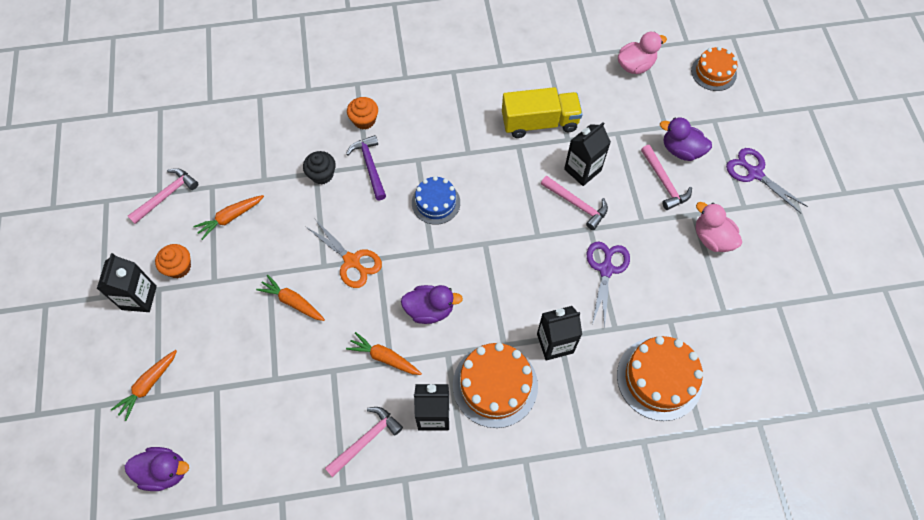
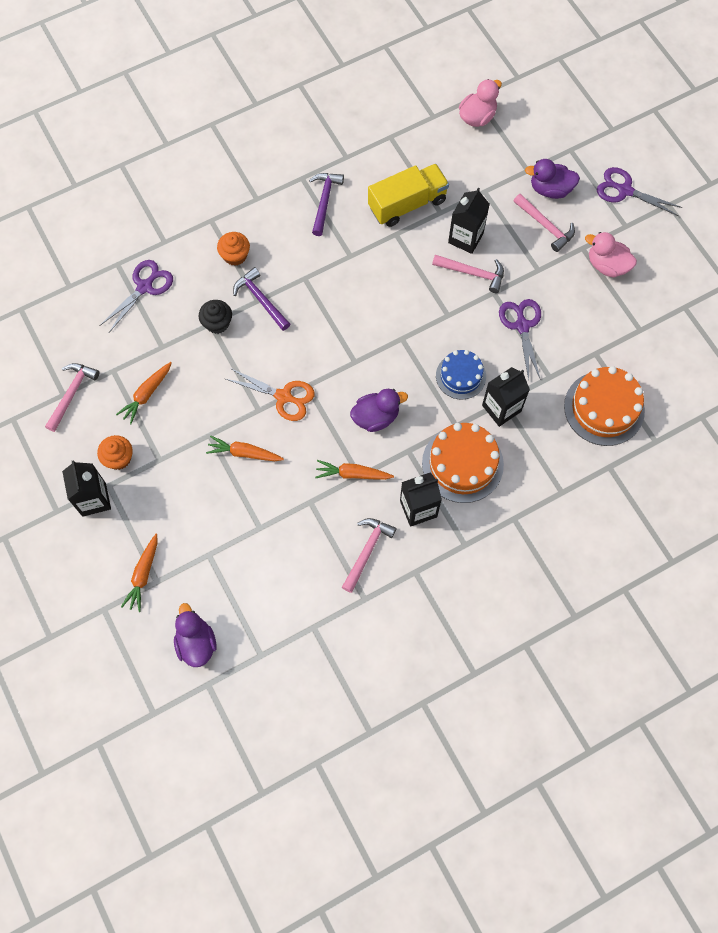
camera: 20 degrees left, 5 degrees up
purple duck [125,447,189,491] -> purple duck turned 90 degrees counterclockwise [174,603,216,667]
blue cake [412,176,460,225] -> blue cake moved to [436,350,486,400]
orange cake [691,46,738,91] -> none
none -> purple scissors [99,260,173,333]
none -> purple hammer [309,173,344,236]

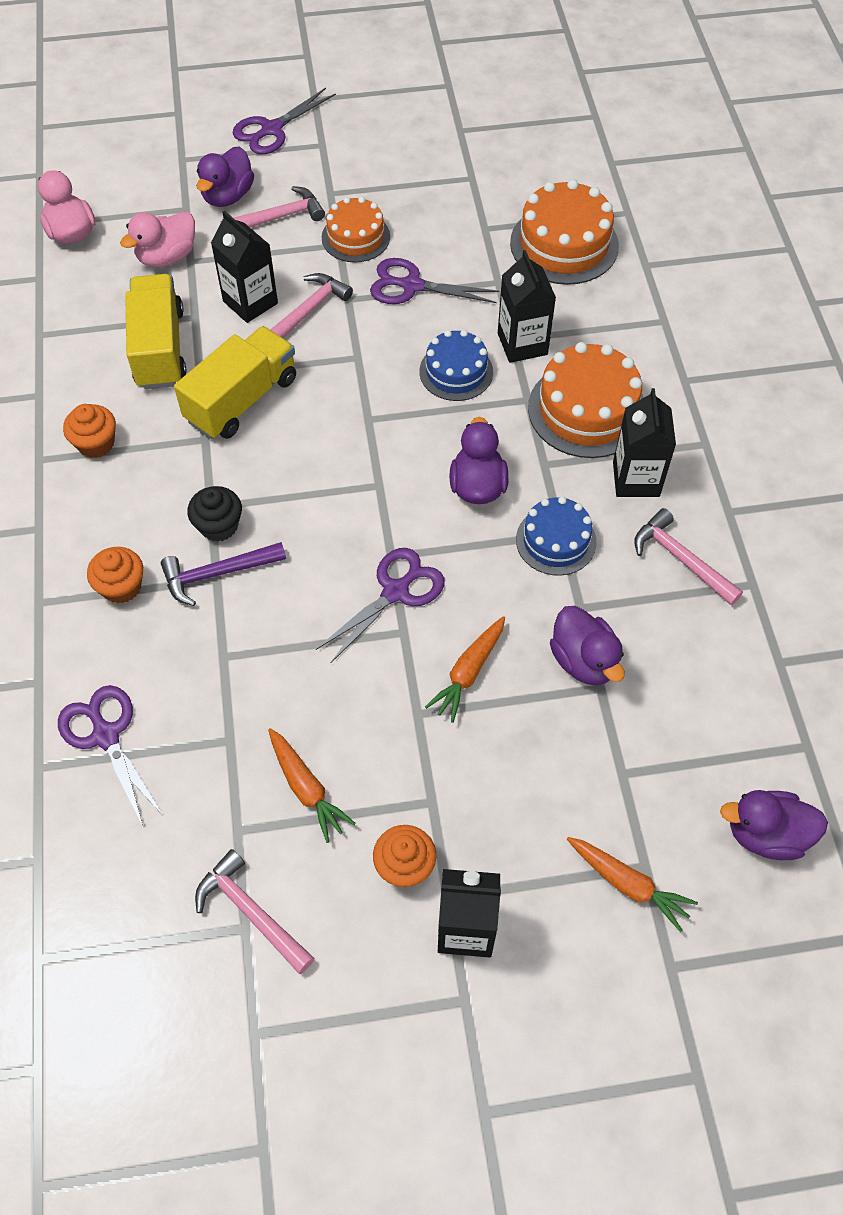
camera: 70 degrees left, 10 degrees down
black cupcake [199,300,232,334] -> black cupcake moved to [187,486,242,542]
orange scissors [226,368,315,421] -> purple scissors [316,548,445,663]
purple hammer [309,173,344,236] -> orange cupcake [63,404,116,458]
orange carrot [315,460,394,480] -> blue cake [516,496,597,576]
pink duck [585,232,637,278] -> pink duck moved to [120,211,195,267]
none -> yellow truck [174,326,296,439]
none -> orange cake [322,197,390,262]
none -> purple duck [550,606,625,685]

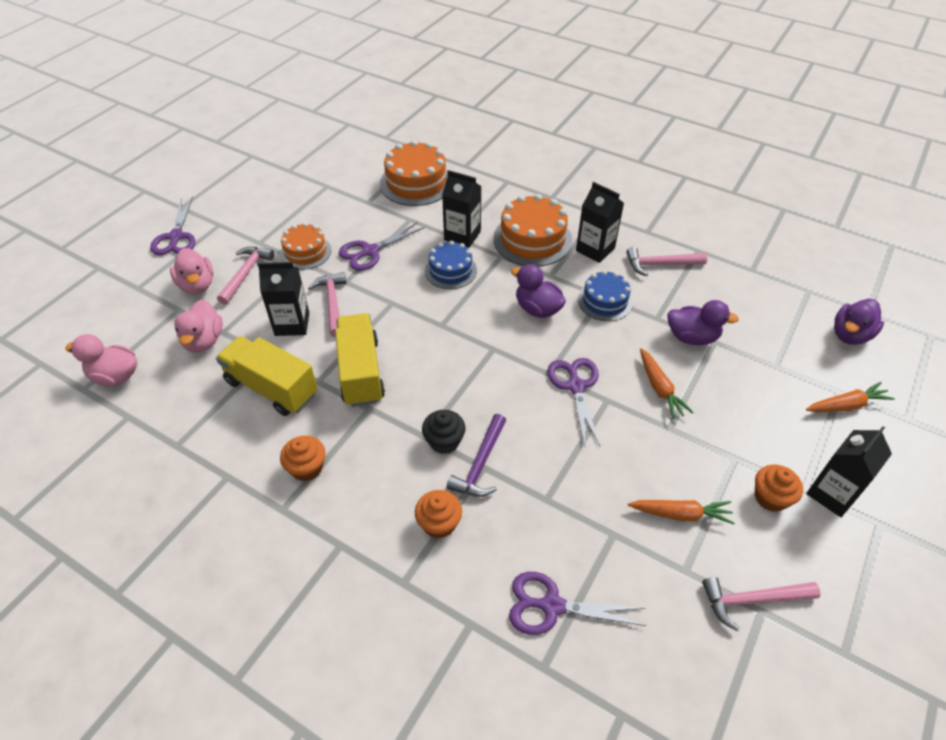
camera: 50 degrees left, 10 degrees down
purple duck [196,146,254,207] -> pink duck [170,248,213,294]

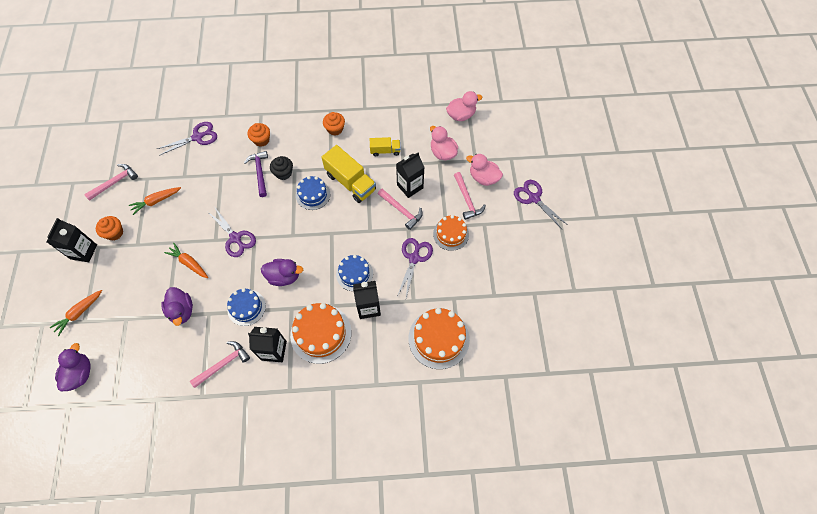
camera: 145 degrees right, 15 degrees up
yellow truck [216,336,318,416] -> yellow truck [370,137,400,156], size x0.56
purple duck [667,300,739,345] -> purple duck turned 90 degrees counterclockwise [161,287,193,326]
none -> blue cake [296,176,330,210]

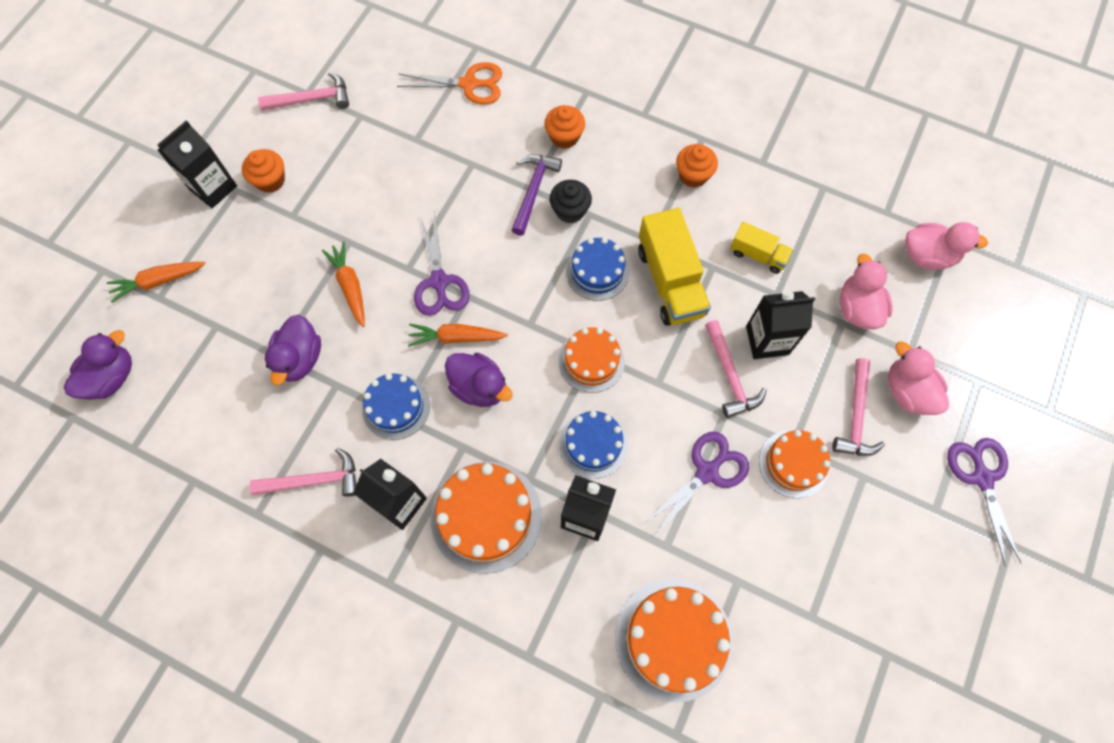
camera: 30 degrees right, 5 degrees up
orange carrot [128,187,181,215] -> orange carrot moved to [408,324,508,347]
purple scissors [157,122,217,156] -> orange scissors [397,62,502,105]
none -> orange cake [559,327,625,393]

